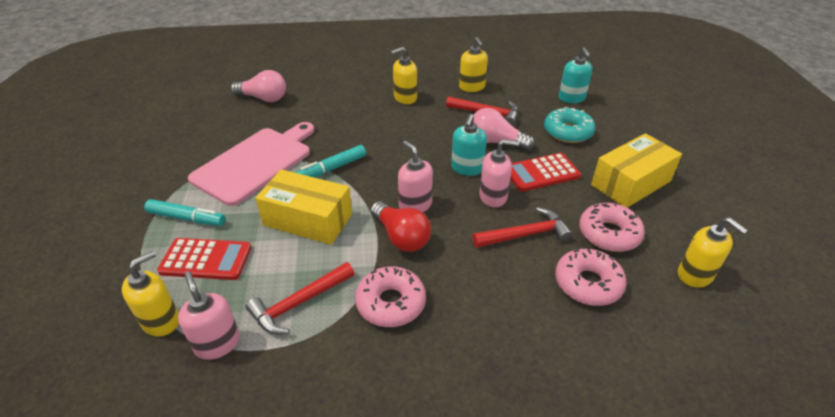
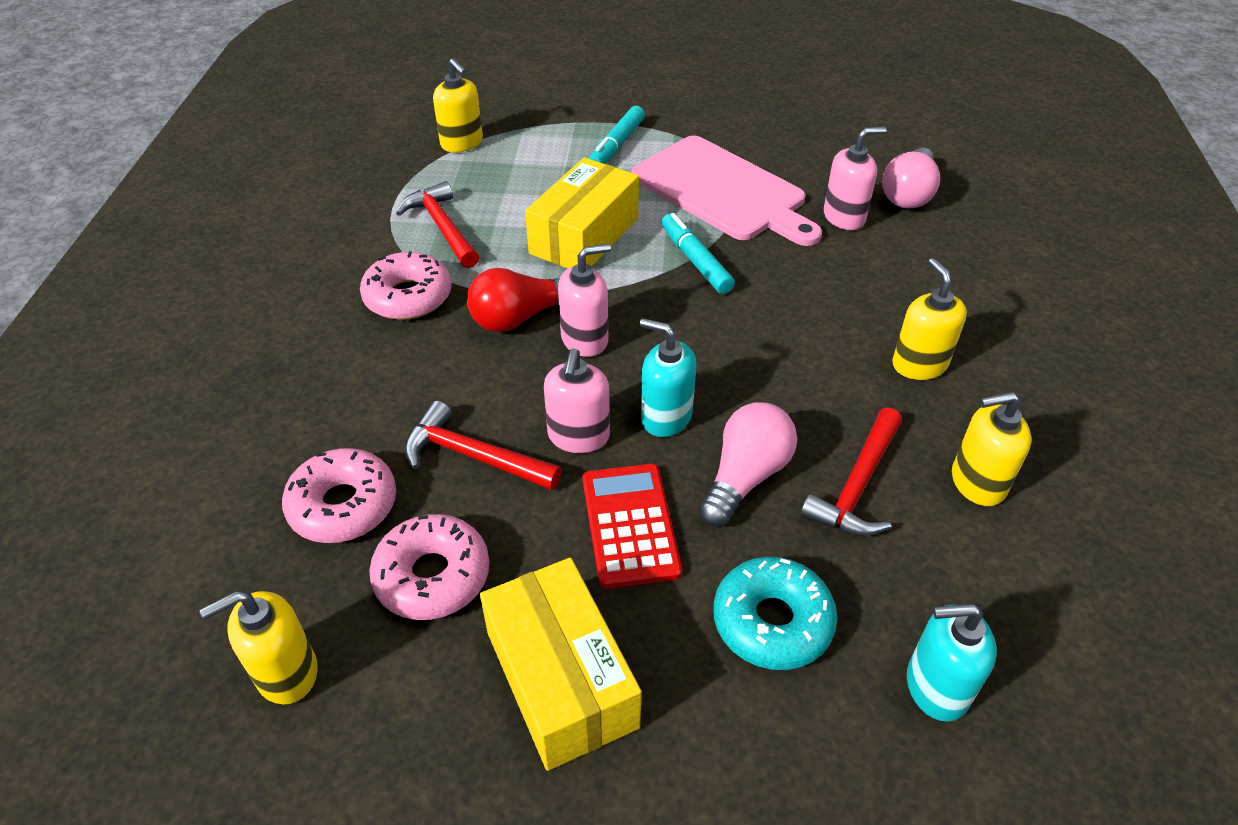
camera: 100 degrees right, 5 degrees up
red calculator [157,238,252,280] -> none
pink soap dispenser [178,271,240,360] -> pink soap dispenser moved to [824,127,886,230]
red hammer [473,207,573,248] -> red hammer turned 120 degrees clockwise [405,401,562,490]

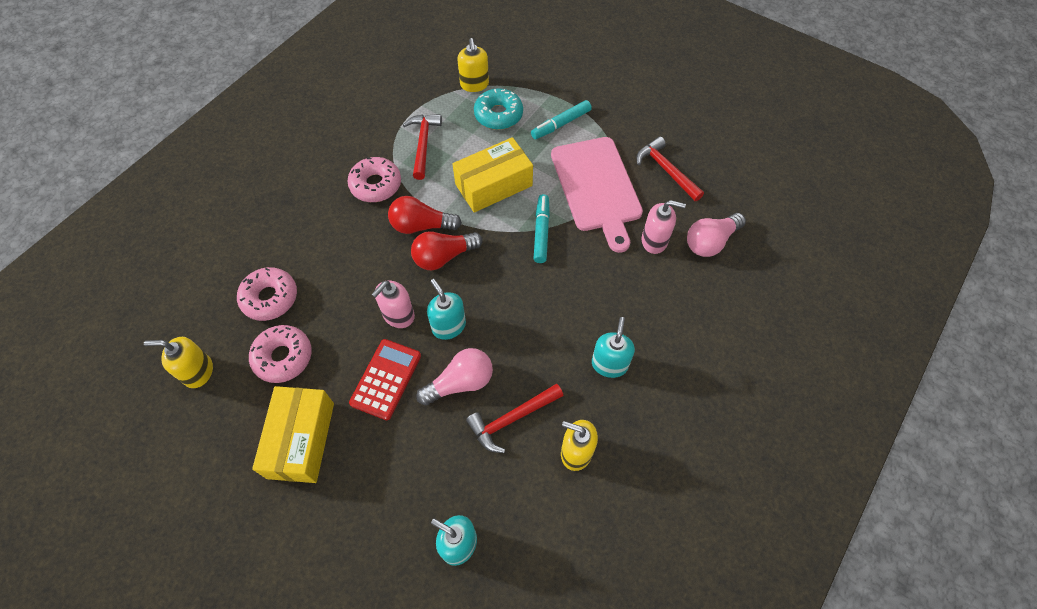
camera: 30 degrees right, 15 degrees up
red hammer [405,401,562,490] -> red hammer moved to [637,137,704,201]
pink soap dispenser [558,243,611,357] -> red light bulb [411,231,483,271]
turquoise donut [713,557,837,670] -> turquoise donut moved to [474,88,523,130]
yellow soap dispenser [892,258,967,380] -> turquoise soap dispenser [592,317,635,378]

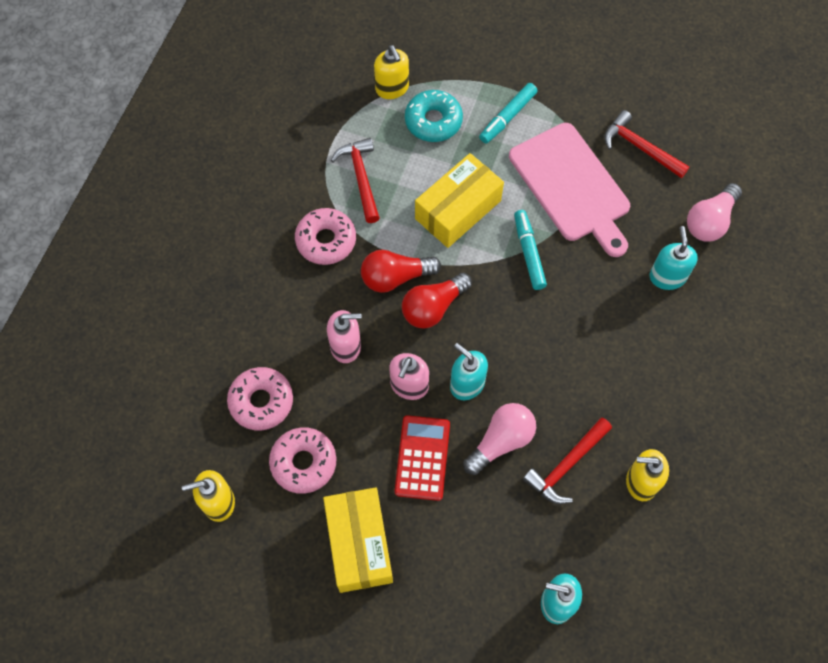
camera: 15 degrees left, 5 degrees up
turquoise soap dispenser [592,317,635,378] -> turquoise soap dispenser moved to [650,226,698,290]
pink soap dispenser [642,200,686,254] -> pink soap dispenser moved to [327,310,362,363]

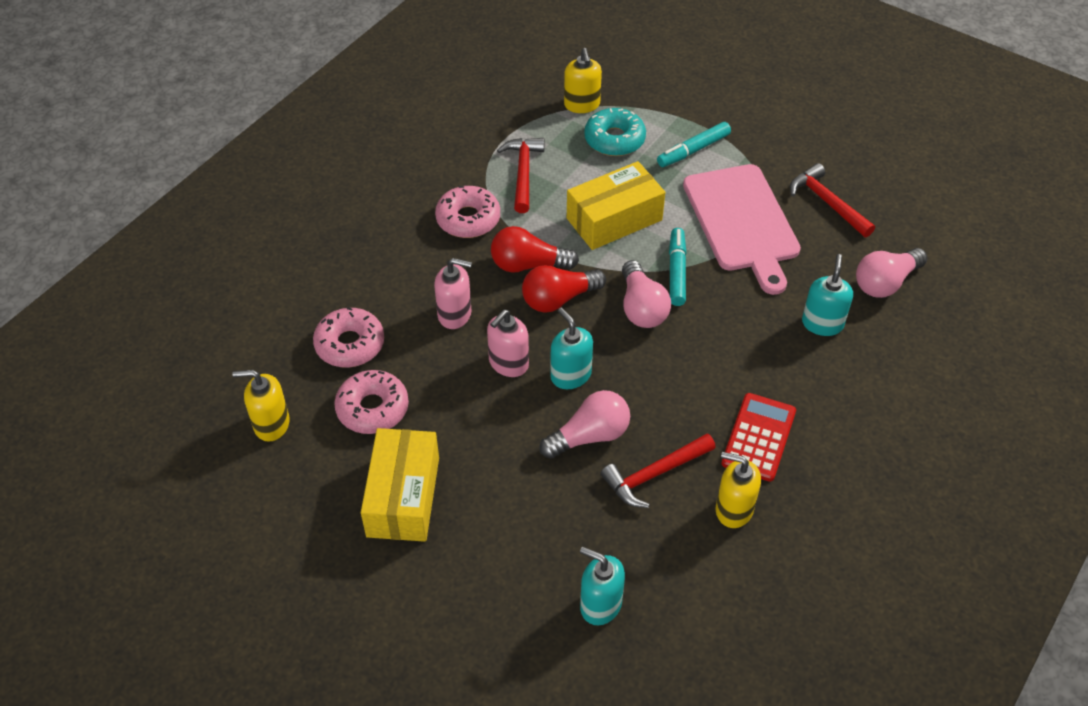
camera: 15 degrees right, 15 degrees down
red calculator [395,415,450,501] -> red calculator moved to [721,393,796,482]
none -> pink light bulb [622,260,671,328]

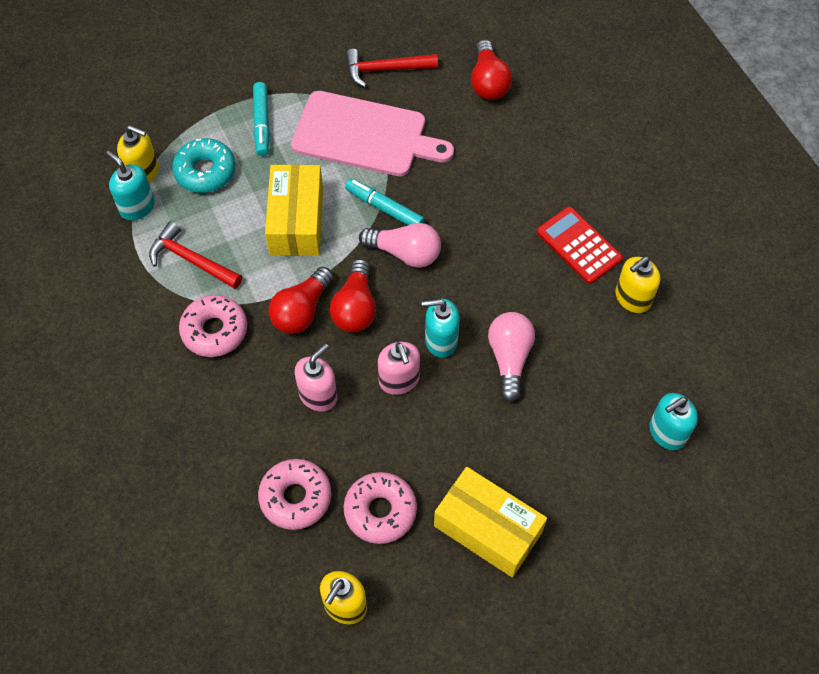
camera: 60 degrees left, 10 degrees up
red hammer [601,434,716,508] -> none
turquoise soap dispenser [802,254,853,336] -> turquoise soap dispenser moved to [106,151,155,220]
pink light bulb [856,248,927,298] -> red light bulb [471,40,512,100]

